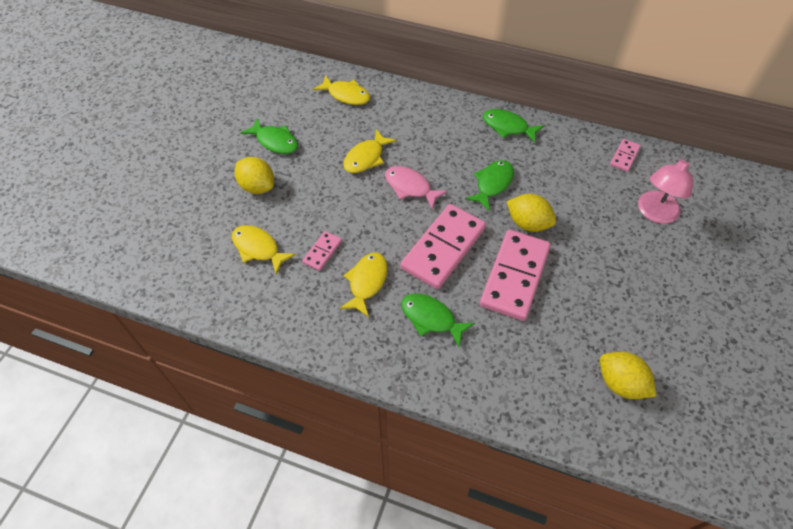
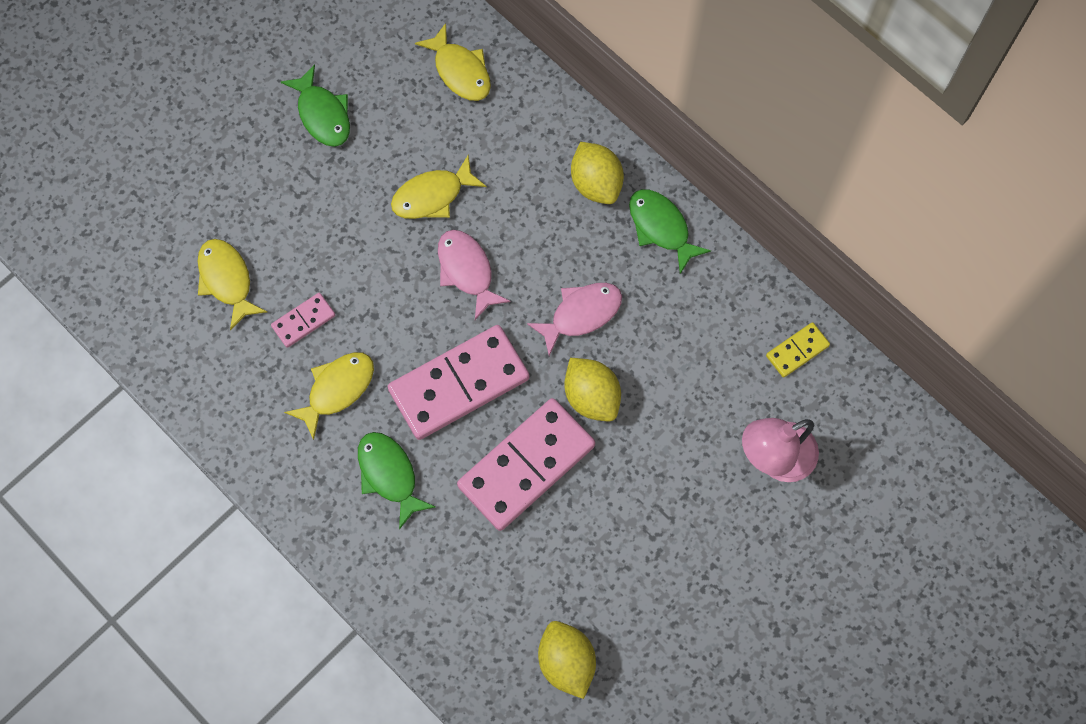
camera: 25 degrees right, 15 degrees up
yellow lemon [235,157,274,194] -> yellow lemon moved to [571,142,624,204]
green fish [465,160,514,211] -> pink fish [527,283,622,356]
pink domino [610,139,641,172] -> yellow domino [766,322,830,378]

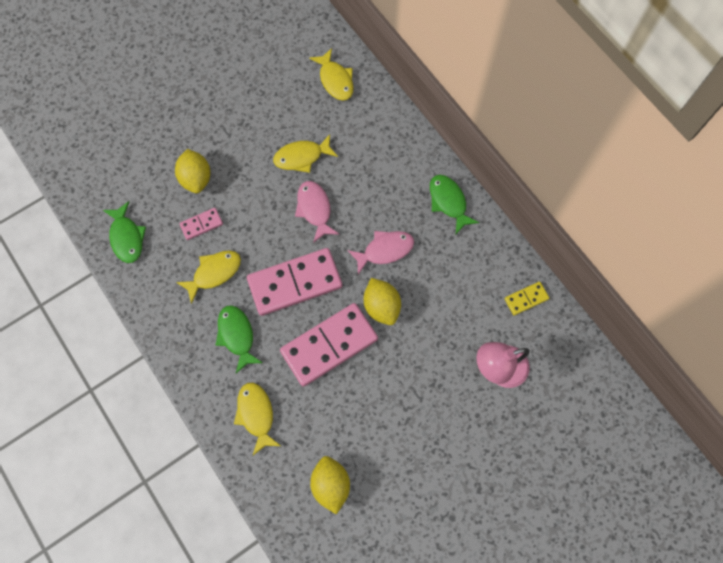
camera: 10 degrees right, 0 degrees up
yellow fish [198,239,267,331] -> yellow fish moved to [234,383,281,455]
green fish [281,64,350,147] -> green fish moved to [103,201,146,263]
yellow lemon [571,142,624,204] -> yellow lemon moved to [175,149,211,193]

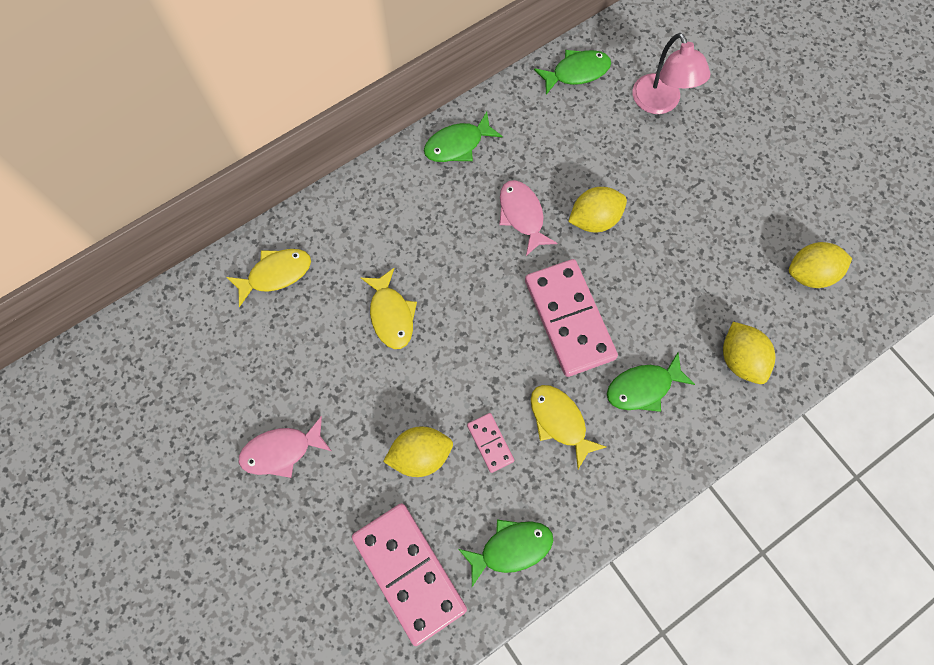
camera: 90 degrees left, 0 degrees up
yellow fish [234,383,281,455] -> yellow lemon [723,322,775,384]
pink domino [280,303,378,387] -> pink domino moved to [352,503,467,646]
pink fish [295,181,339,243] -> pink fish moved to [239,416,331,478]
yellow domino [504,282,549,315] -> green fish [534,50,611,95]

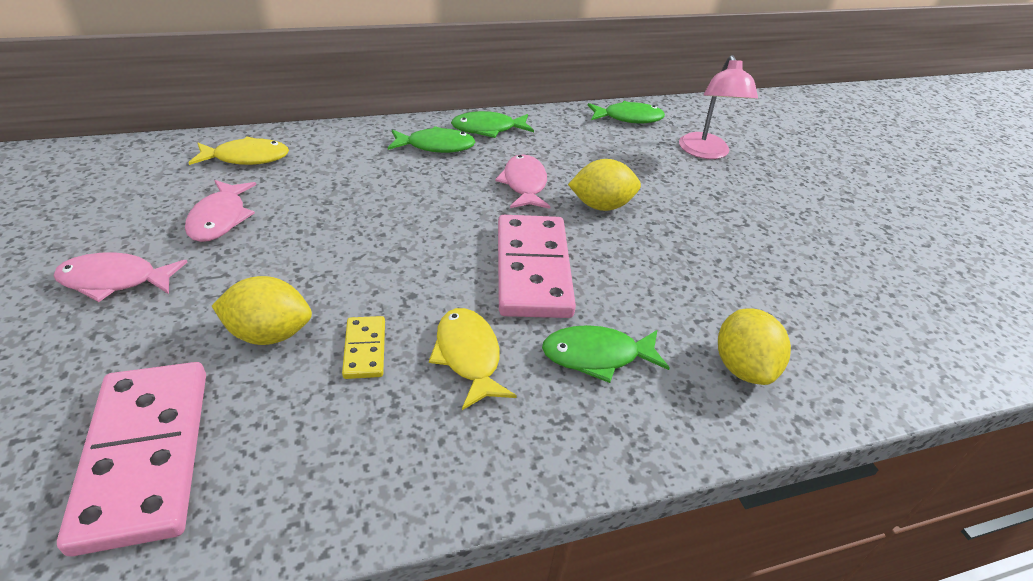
camera: 15 degrees right, 30 degrees down
yellow fish [361,268,417,349] -> none
green fish [458,519,553,587] -> green fish moved to [388,126,476,153]
pink domino [467,413,514,473] -> yellow domino [342,316,385,379]
yellow lemon [789,242,852,288] -> none
none -> pink fish [185,180,256,242]

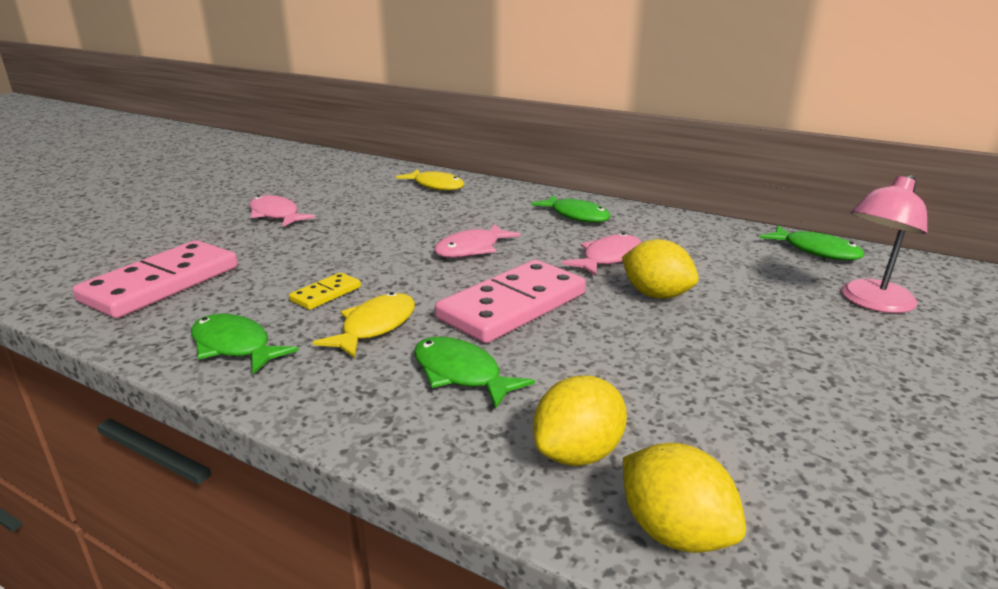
camera: 50 degrees right, 15 degrees down
pink fish [185,180,256,242] -> pink fish moved to [434,223,521,258]
yellow lemon [212,276,312,345] -> yellow lemon moved to [623,443,746,553]
green fish [451,111,534,138] -> green fish moved to [191,314,299,374]

